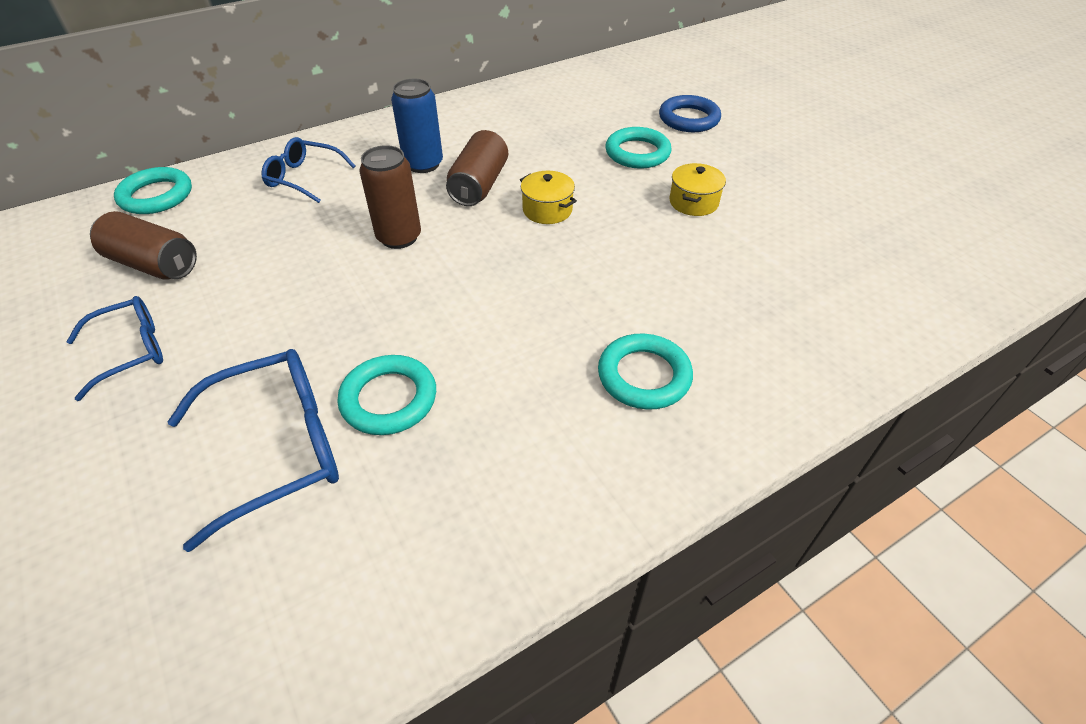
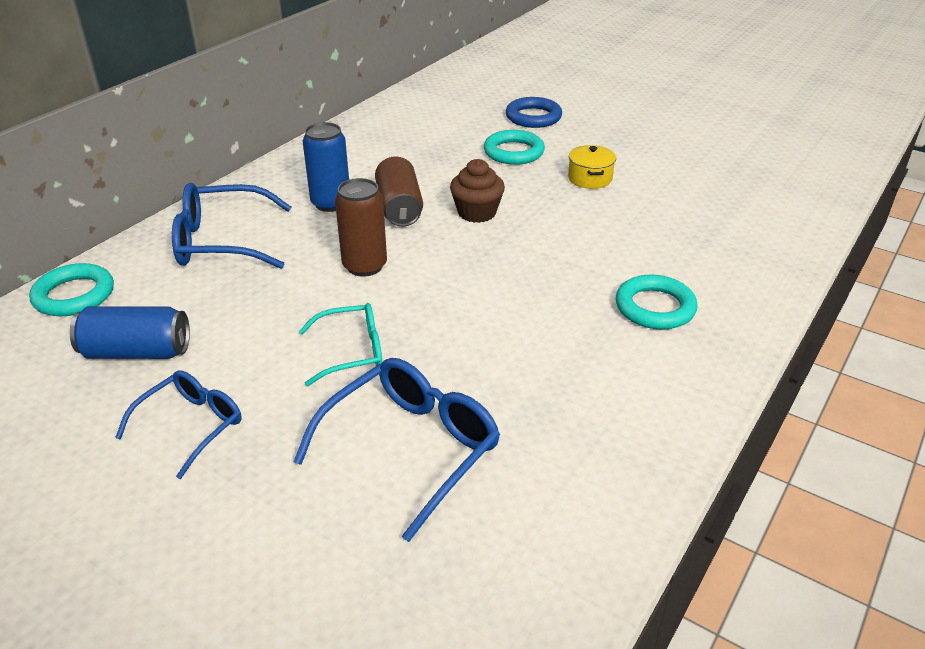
camera: 25 degrees left, 10 degrees down
brown can [90,211,197,280] -> blue can [70,306,190,359]
blue glasses [262,137,356,203] -> blue glasses [172,183,292,269], size x1.57
turquoise ring [338,355,436,435] -> none
yellow pot [520,171,577,224] -> brown cupcake [450,159,505,223]
none -> turquoise glasses [299,303,382,386]

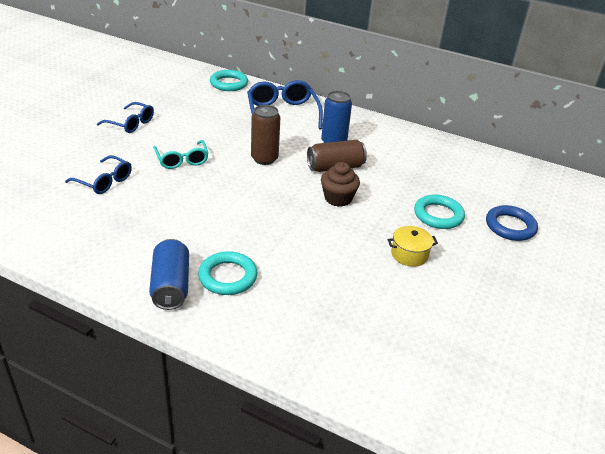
camera: 80 degrees right, 0 degrees up
blue can [70,306,190,359] -> blue can moved to [149,239,189,310]
blue glasses [293,358,500,542] -> blue glasses [65,155,132,194], size x0.64

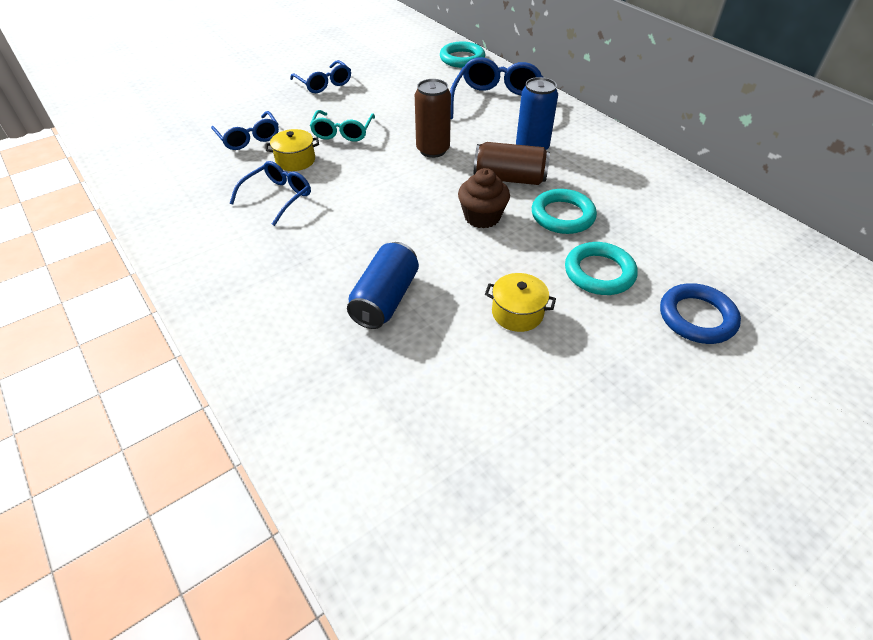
camera: 30 degrees right, 10 degrees up
blue can [149,239,189,310] -> blue can moved to [347,242,419,329]
turquoise ring [198,251,257,295] -> turquoise ring moved to [532,189,597,234]
none -> blue glasses [230,161,311,226]
none -> yellow pot [265,129,319,171]

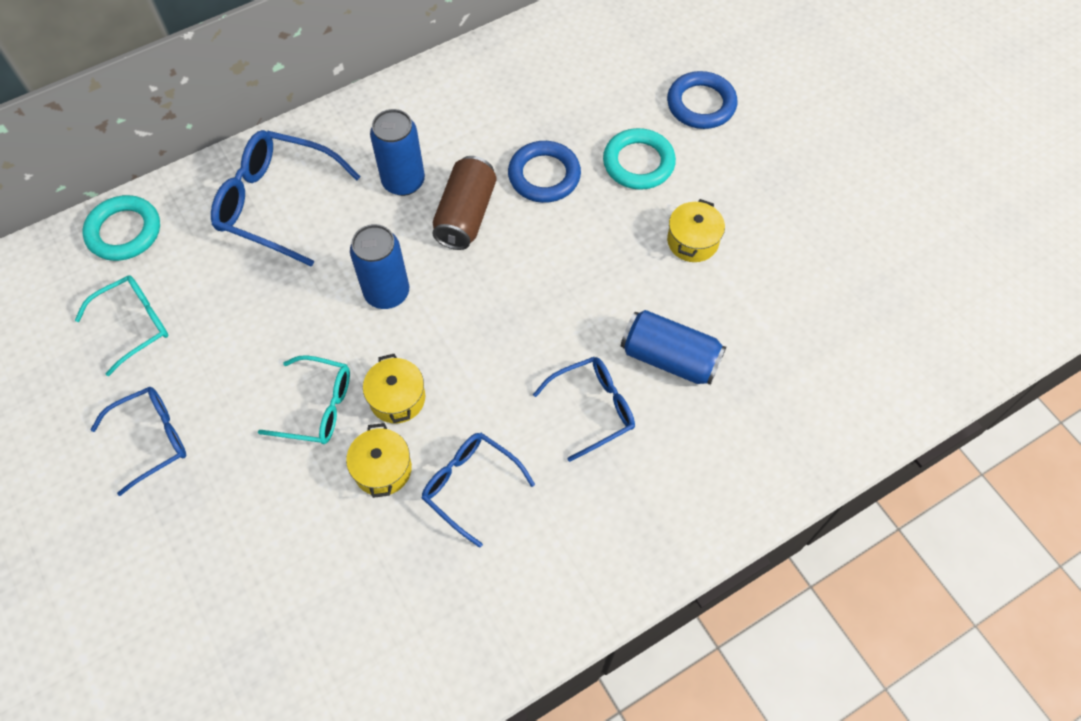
camera: 85 degrees left, 15 degrees up
blue glasses [211,111,279,150] -> blue glasses moved to [533,357,635,462]
brown can [415,79,451,158] -> blue can [350,224,409,309]
brown cupcake [458,168,510,229] -> none
turquoise ring [532,189,597,234] -> blue ring [508,141,581,203]
none -> turquoise glasses [75,275,168,376]
none -> yellow pot [363,354,425,423]

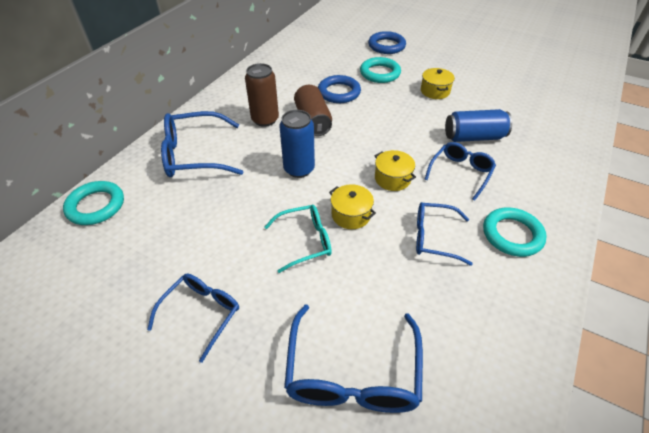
camera: 30 degrees left, 15 degrees down
turquoise glasses [75,275,168,376] -> none
yellow pot [346,423,412,498] -> yellow pot moved to [375,150,416,191]
blue can [370,109,425,196] -> brown can [245,63,279,127]
none -> blue glasses [284,304,423,413]
none -> turquoise ring [483,208,547,257]

